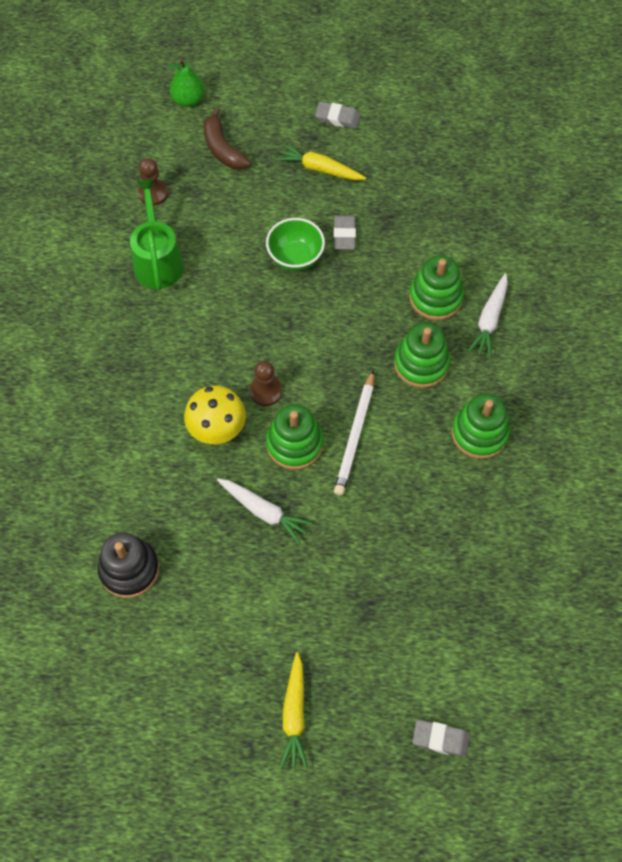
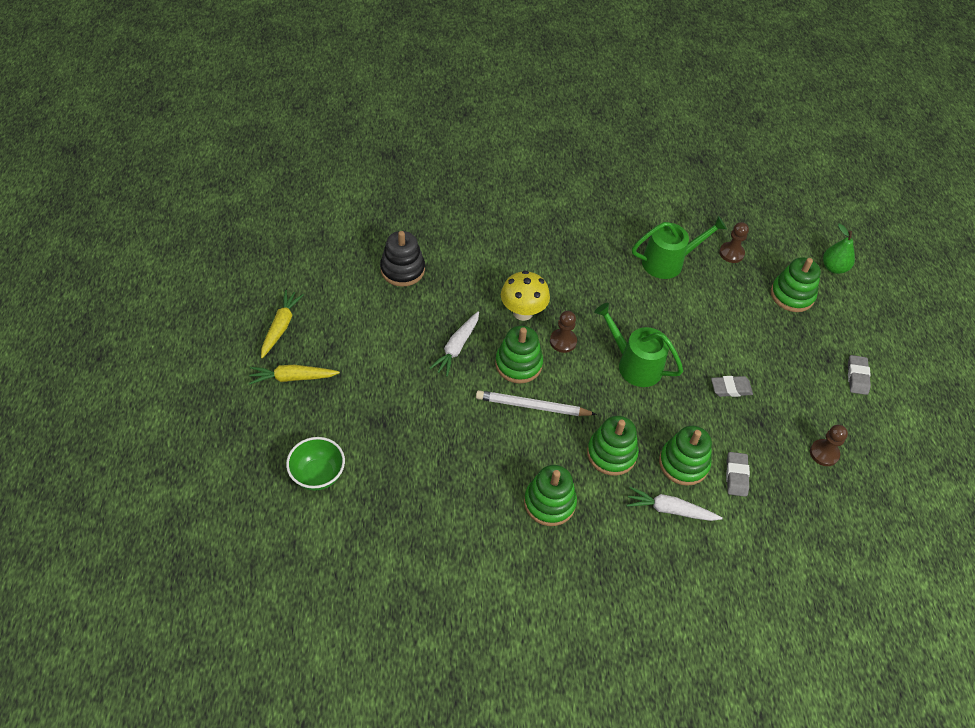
camera: 80 degrees right, 10 degrees down
brown banana [204,107,251,170] -> green stacking toy [771,257,821,312]
green bowl [266,218,325,271] -> green bowl moved to [286,437,345,490]
yellow carrot [275,143,366,180] -> yellow carrot moved to [261,290,304,358]
grey eraser [413,720,470,757] -> grey eraser moved to [726,452,750,497]
none -> green watering can [594,303,683,387]
none -> brown pawn [810,425,848,466]

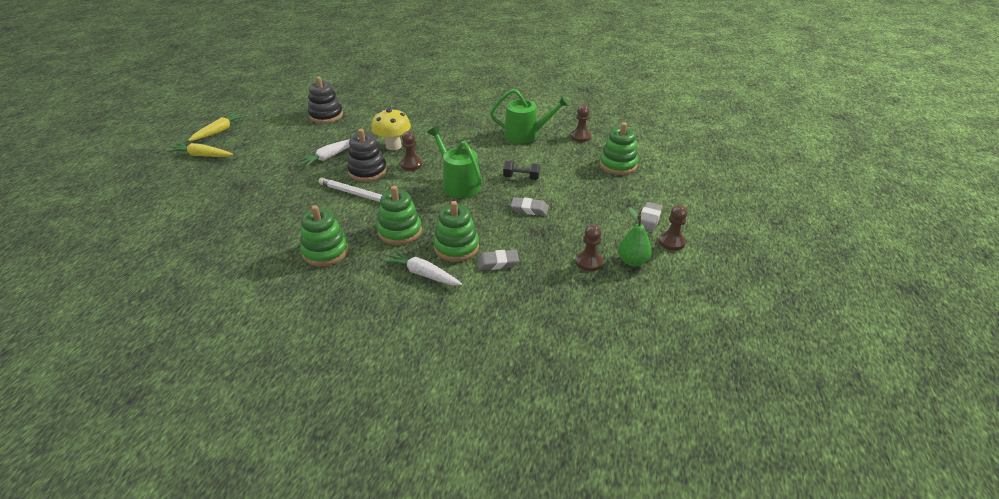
camera: 20 degrees right, 15 degrees down
green bowl [286,437,345,490] -> none
green stacking toy [495,326,543,384] -> black stacking toy [347,129,387,182]
grey eraser [726,452,750,497] -> grey eraser turned 60 degrees clockwise [477,250,519,270]
green pear [823,224,855,274] -> green pear moved to [618,207,652,266]
none -> black dumbbell [503,161,540,180]
none -> brown pawn [659,205,687,251]

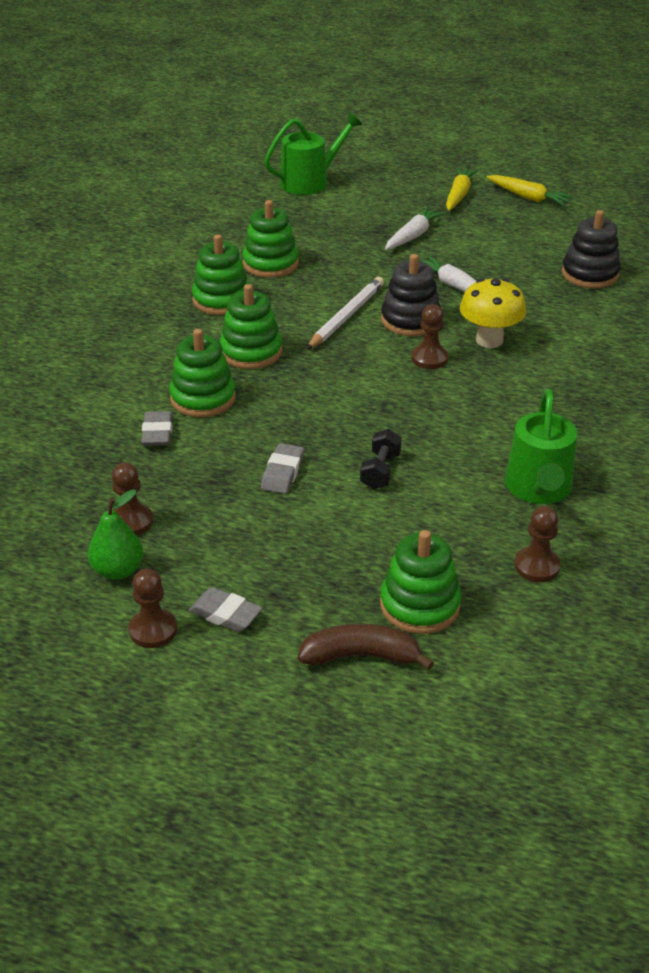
camera: 95 degrees right, 0 degrees up
white carrot [383,250,462,285] -> white carrot moved to [385,207,446,250]
green watering can [427,126,482,198] -> green watering can moved to [264,112,363,195]
none -> green stacking toy [242,200,299,278]
none -> brown banana [298,624,434,670]

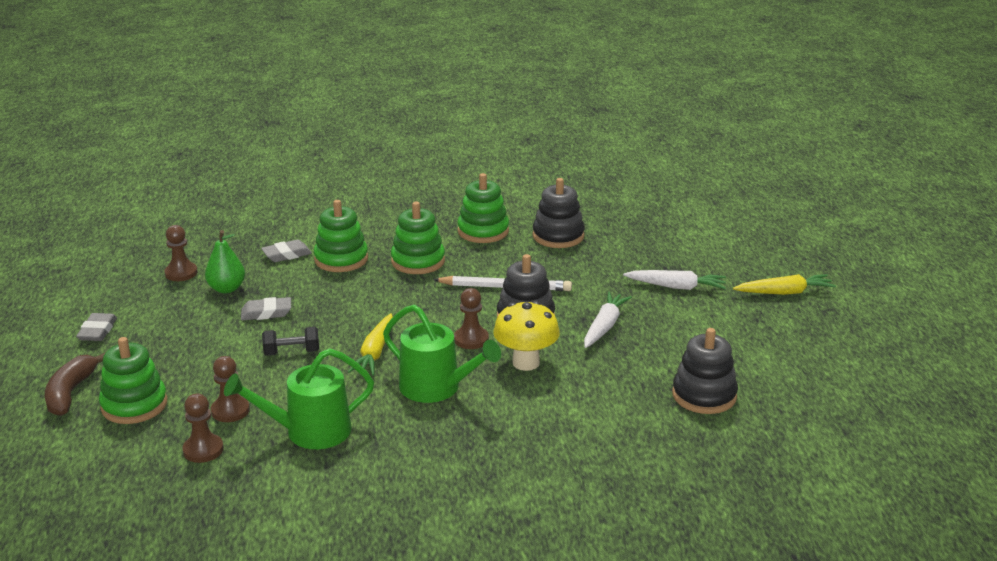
camera: 65 degrees right, 10 degrees down
green pear [88,489,144,580] -> green pear moved to [205,230,245,293]
brown pawn [129,569,177,648] -> brown pawn moved to [211,356,250,422]
green stacking toy [242,200,299,278] -> black stacking toy [533,178,585,248]
green watering can [264,112,363,195] -> green watering can moved to [383,305,501,403]
brown banana [298,624,434,670] -> brown banana turned 150 degrees counterclockwise [45,353,105,416]
yellow carrot [486,175,574,206] -> yellow carrot moved to [348,313,393,376]

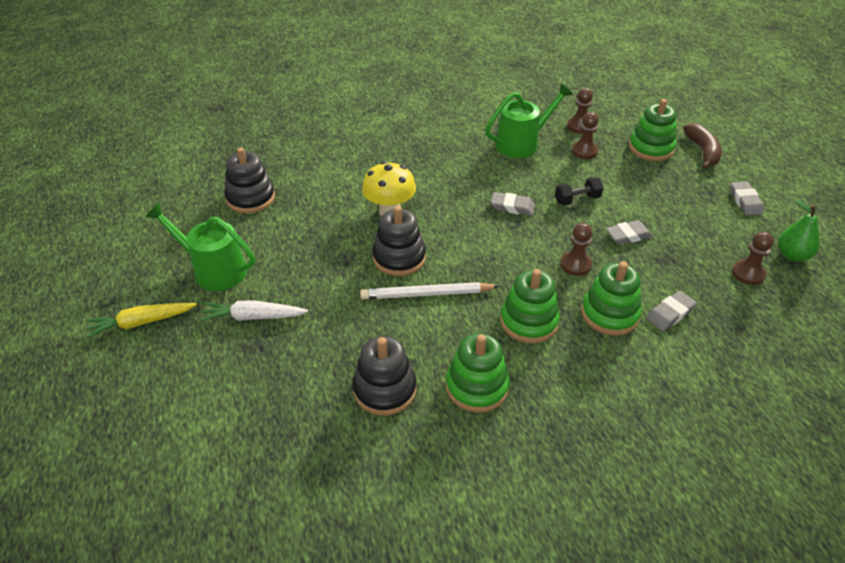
camera: 170 degrees right, 15 degrees up
green pear [205,230,245,293] -> green pear moved to [778,199,820,262]
yellow carrot [348,313,393,376] -> grey eraser [491,192,535,216]
green watering can [383,305,501,403] -> green watering can moved to [146,203,255,291]
brown pawn [454,288,489,349] -> brown pawn moved to [560,223,592,276]
white carrot [584,292,632,348] -> none

